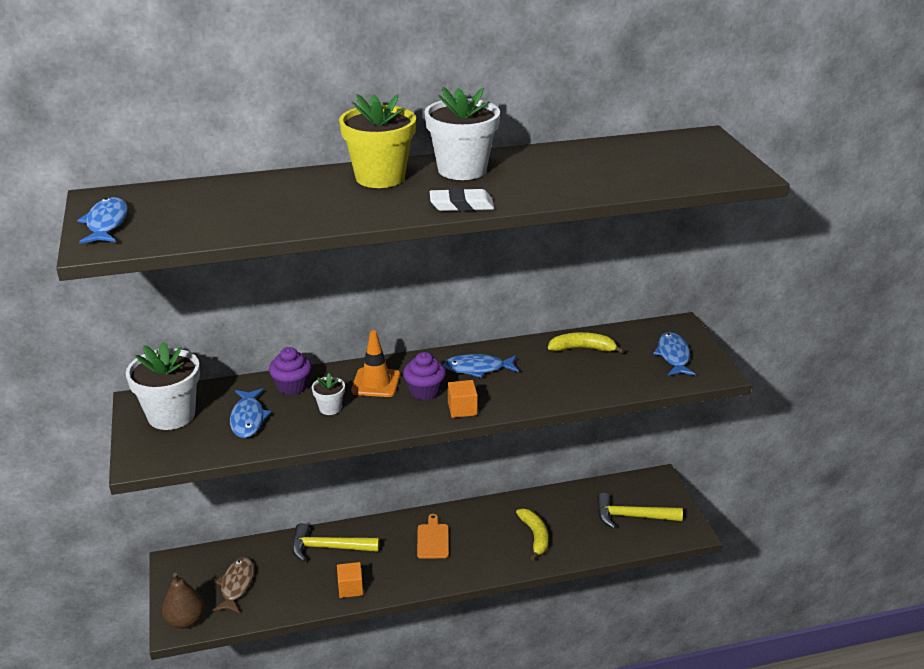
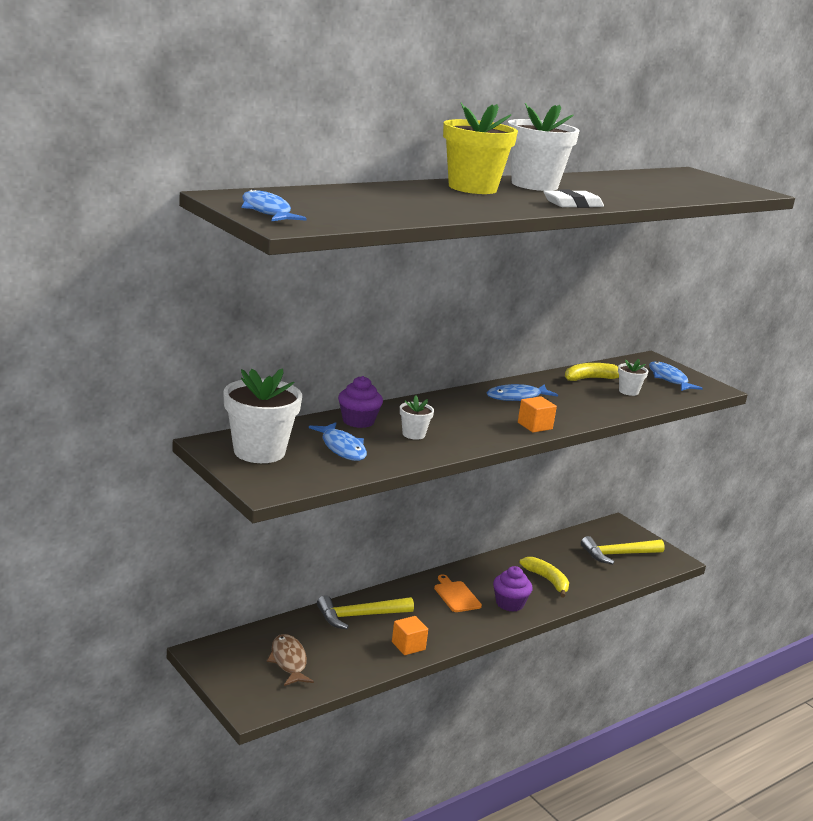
camera: 25 degrees left, 10 degrees down
brown pear [162,573,204,629] -> none
orange traffic cone [351,330,400,397] -> none
purple cupcake [403,352,446,400] -> purple cupcake moved to [493,566,533,612]
none -> white flower pot [618,359,648,396]

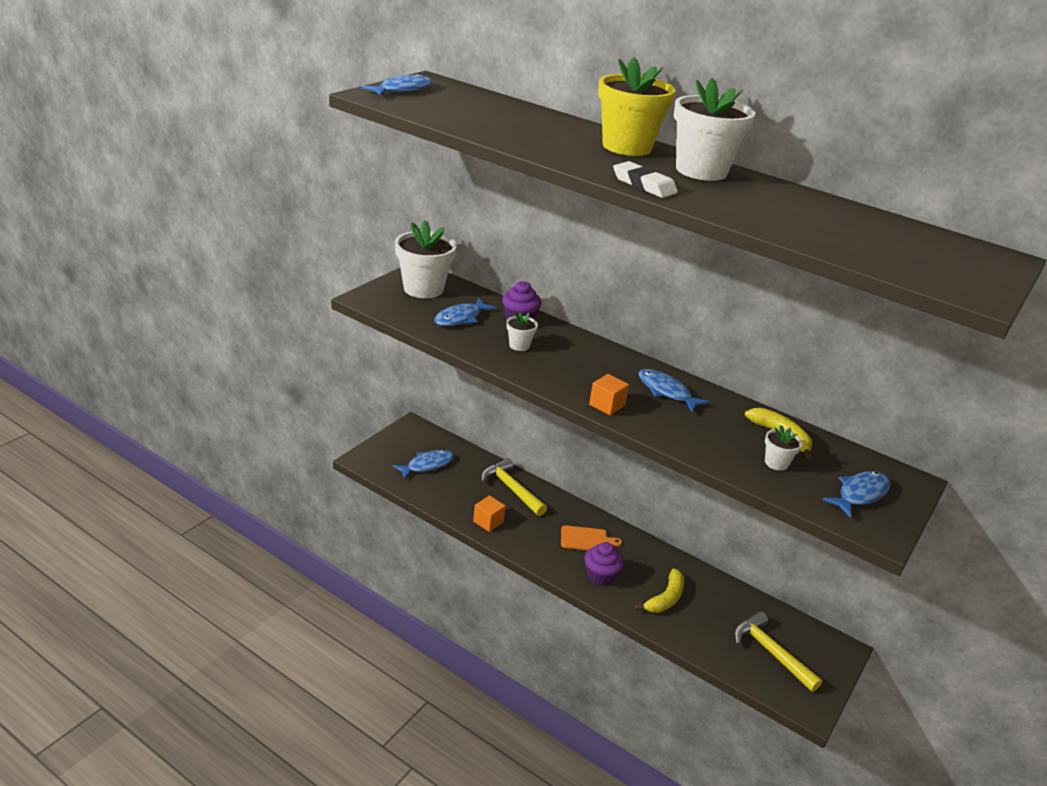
camera: 70 degrees right, 10 degrees up
brown fish [267,634,314,686] -> blue fish [393,450,454,479]
orange cutting board [434,574,482,612] -> orange cutting board turned 45 degrees clockwise [561,525,622,550]

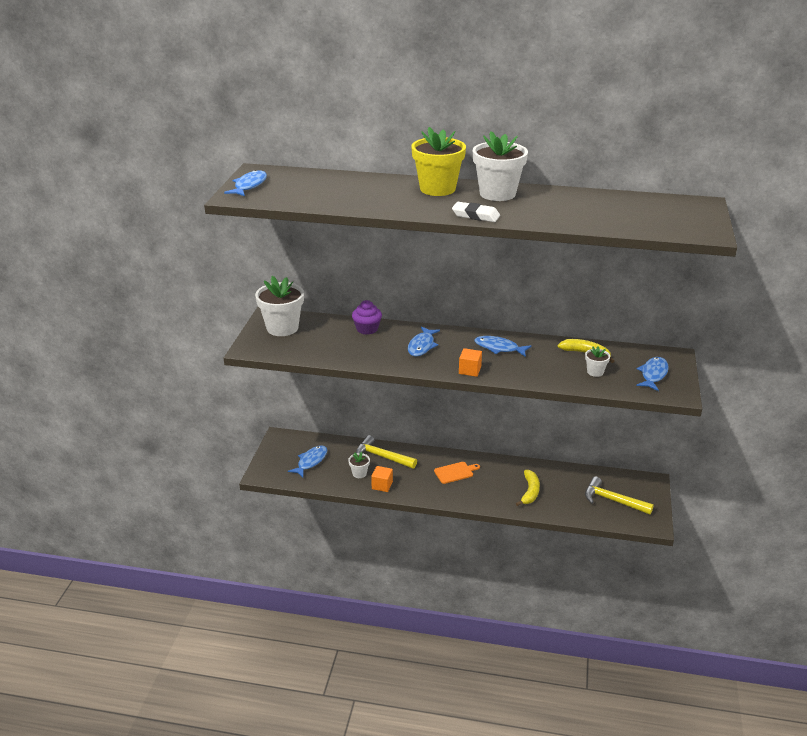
camera: 20 degrees left, 0 degrees up
blue fish [434,298,497,326] -> blue fish moved to [408,326,440,356]
white flower pot [507,312,538,351] -> white flower pot moved to [348,452,370,478]
purple cupcake [584,542,624,586] -> none

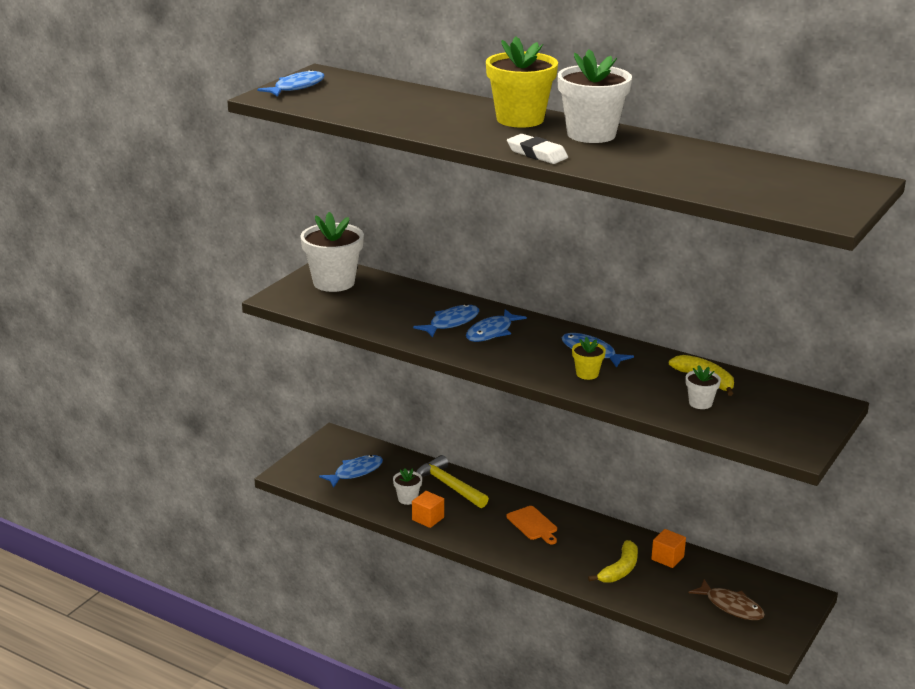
camera: 20 degrees right, 5 degrees down
purple cupcake [352,300,382,335] -> none
orange cutting board [434,462,480,484] -> orange cutting board turned 60 degrees clockwise [506,506,557,544]
orange cube [459,348,482,377] -> orange cube moved to [651,529,686,568]
yellow hammer [585,476,654,514] -> brown fish [688,579,765,620]
blue fish [636,357,669,391] -> blue fish moved to [413,304,479,337]
none -> yellow flower pot [572,337,606,380]

